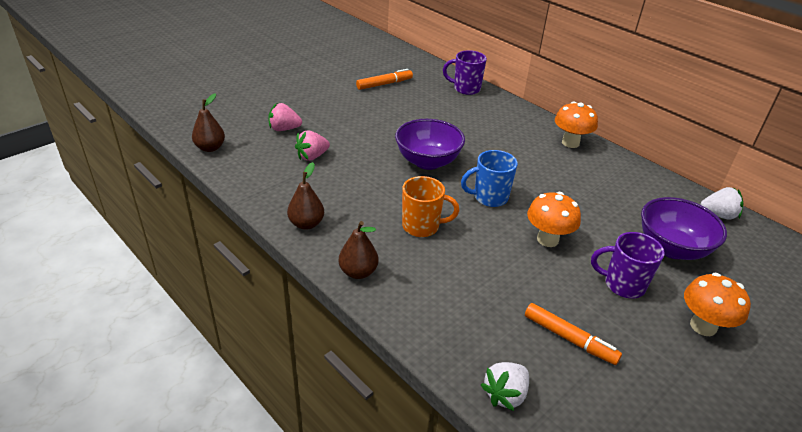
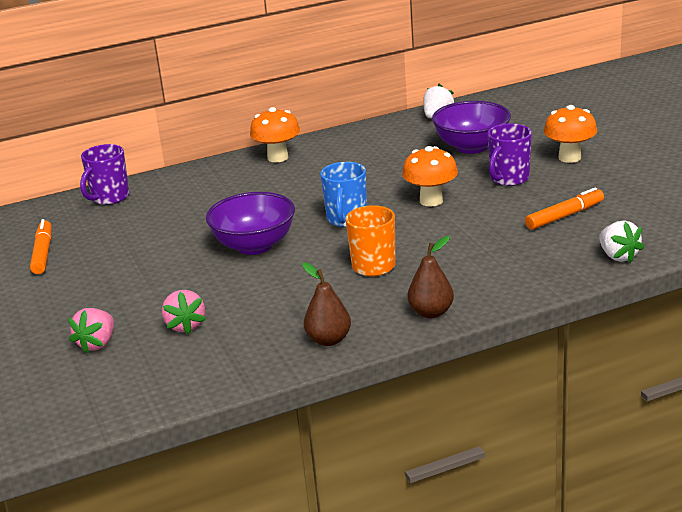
camera: 65 degrees left, 10 degrees down
brown pear [192,93,225,152] -> none

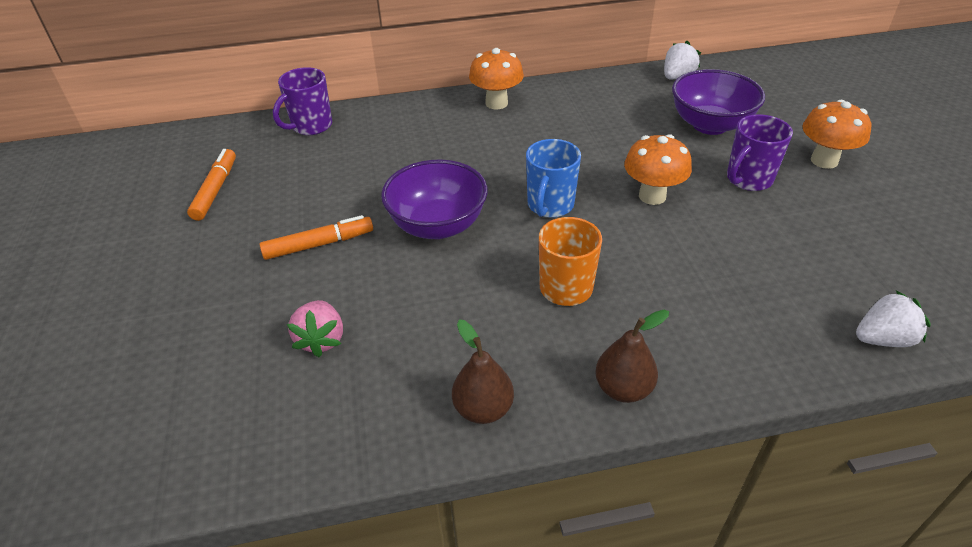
camera: 10 degrees right, 15 degrees up
pink strawberry [68,308,114,354] -> none
orange marker [525,187,604,230] -> orange marker moved to [260,215,373,260]
white strawberry [599,220,644,263] -> white strawberry turned 90 degrees counterclockwise [856,291,931,347]

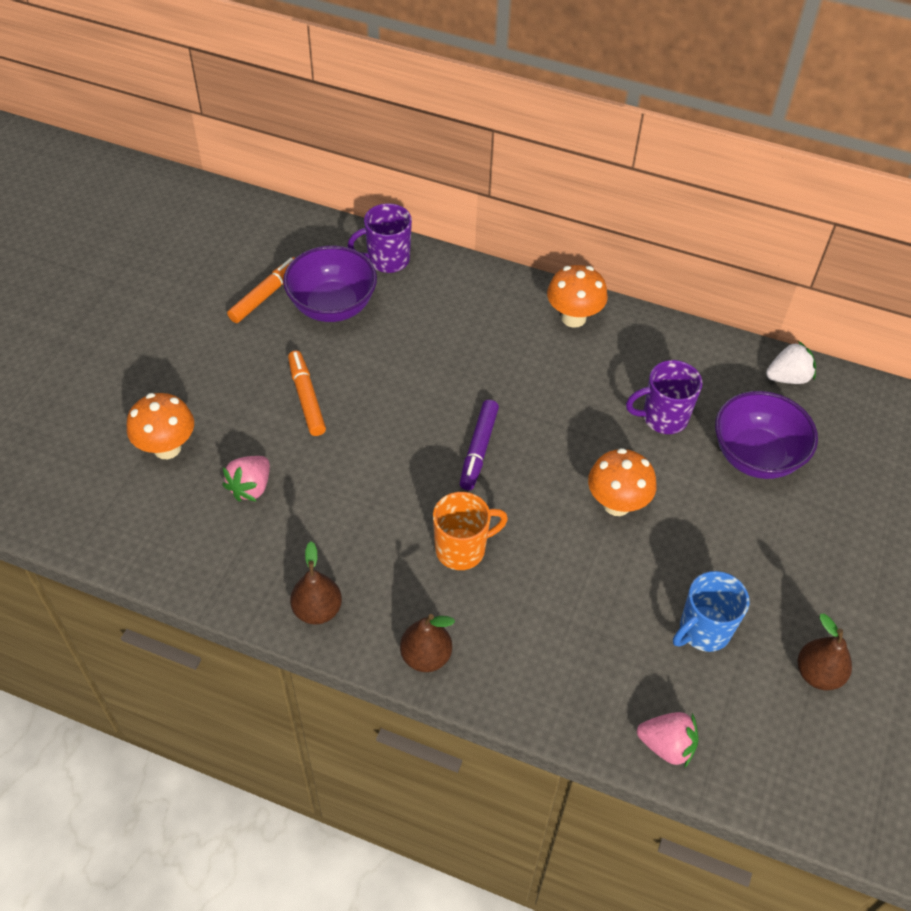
camera: 30 degrees right, 10 degrees up
orange marker [260,215,373,260] -> orange marker turned 120 degrees counterclockwise [288,351,326,436]
purple bowl [381,160,488,239] -> purple bowl moved to [283,246,377,322]
blue mug [526,139,581,218] -> blue mug moved to [673,571,749,652]
purple mug [727,114,793,191] -> purple mug moved to [626,360,702,434]
orange mushroom [802,100,871,169] -> orange mushroom moved to [127,393,194,459]
white strawberry [856,291,931,347] -> pink strawberry [637,712,699,768]
none -> purple marker [460,400,499,490]
none -> brown pear [798,614,852,690]

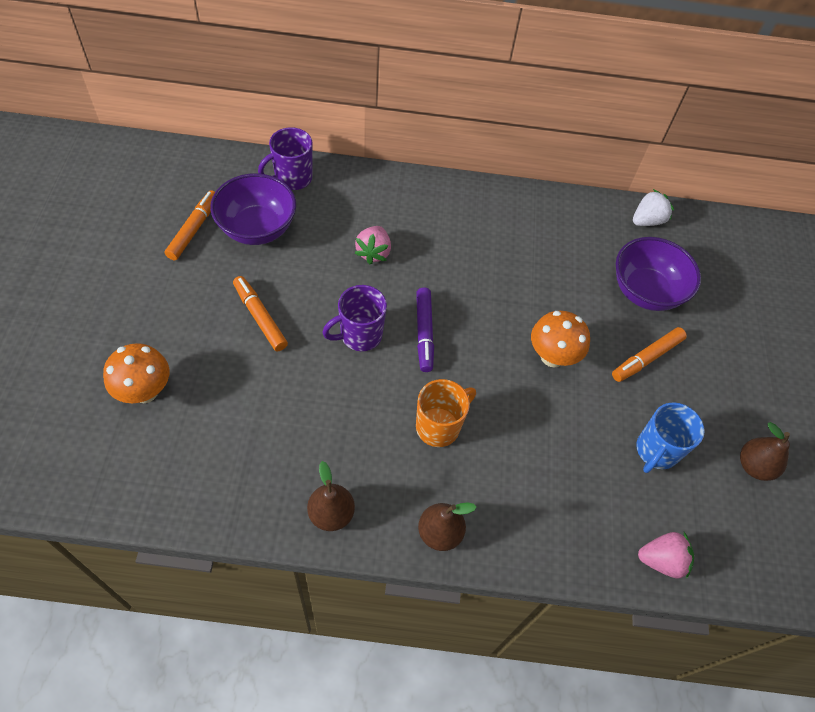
camera: 20 degrees left, 5 degrees up
pink strawberry [222,456,270,502] -> pink strawberry moved to [354,226,391,265]
orange mushroom [547,265,608,328] -> none
purple mug [626,360,702,434] -> purple mug moved to [322,285,387,351]
none -> orange marker [612,327,687,382]

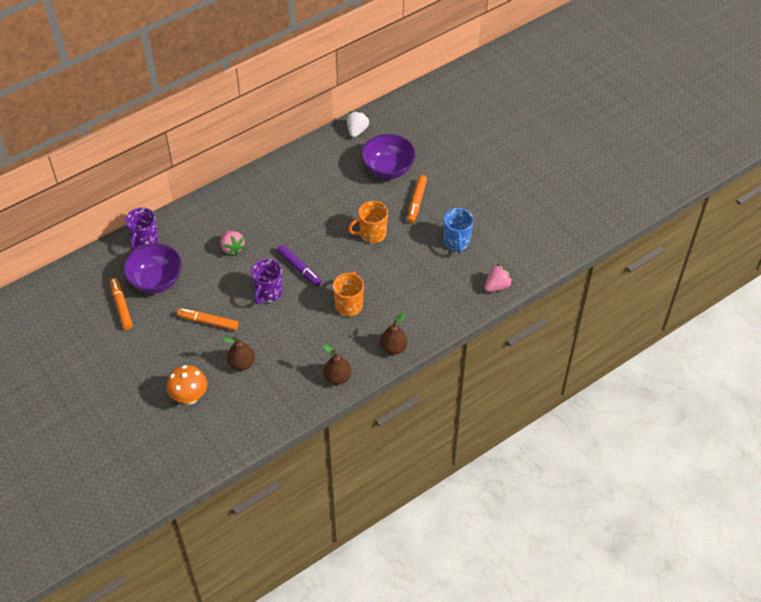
camera: 35 degrees left, 5 degrees down
orange mushroom [531,311,590,367] -> orange mug [348,201,388,243]
brown pear [740,422,790,481] -> brown pear moved to [222,337,255,371]

